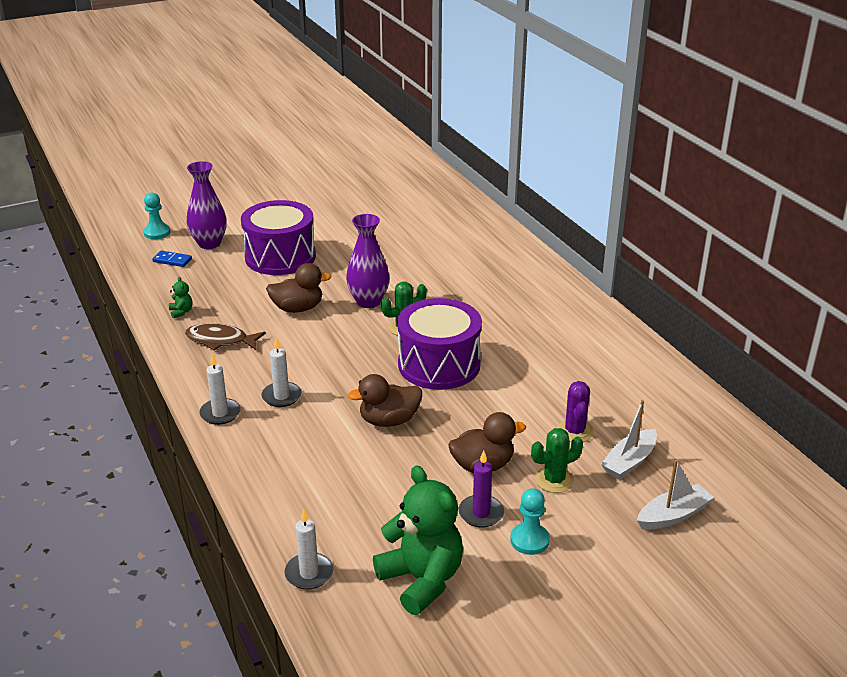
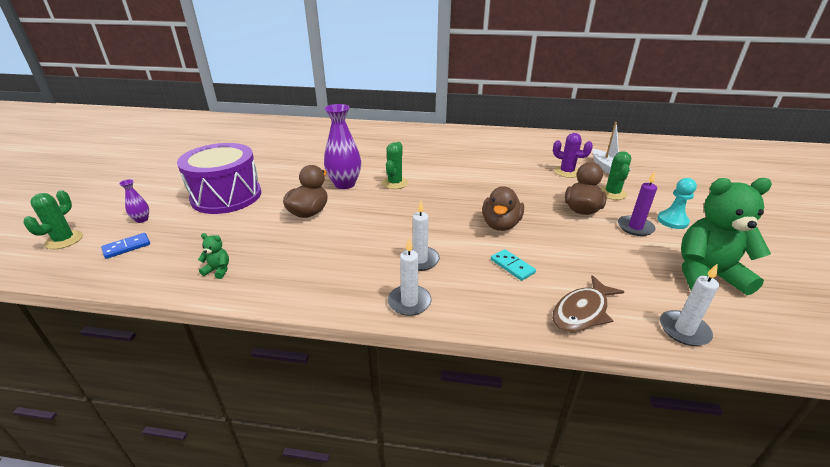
camera: 55 degrees left, 0 degrees up
turquoise pawn [143,193,170,239] -> green cactus [23,190,83,249]
brown fish [185,323,266,351] -> brown fish moved to [552,275,624,333]
purple vase [187,161,227,249] -> purple vase [119,179,149,223], size x0.48
purple drum [397,298,482,390] -> none
white boat [637,459,714,530] -> none
none -> turquoise domino [491,249,536,281]

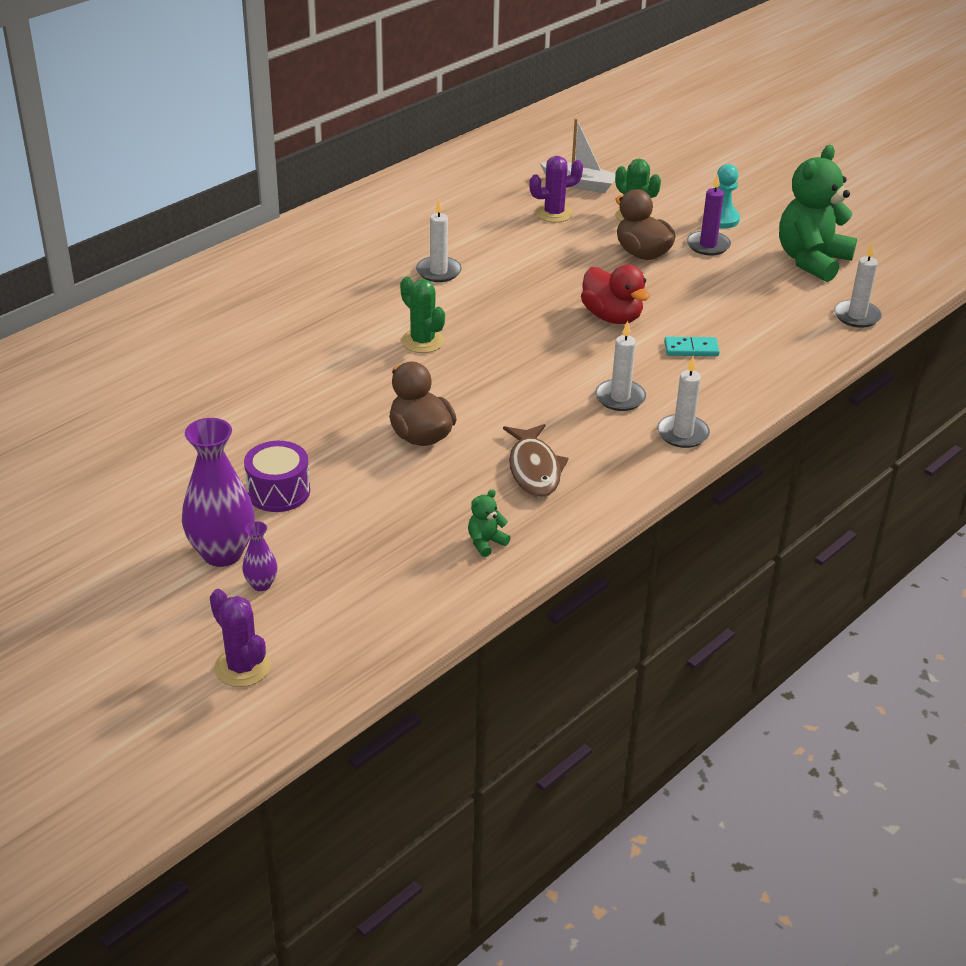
camera: 55 degrees left, 5 degrees up
green cactus [23,190,83,249] -> purple cactus [210,589,271,687]
blue domino [101,233,150,259] -> none
purple drum [177,143,261,214] -> purple drum [244,441,310,512], size x0.53
purple vase [324,104,361,189] -> purple vase moved to [182,418,255,567]
brown duck [482,186,524,231] -> red duck [581,265,650,324]
brown fish [552,275,624,333] -> brown fish moved to [503,424,569,497]
none -> white candle [416,199,462,282]

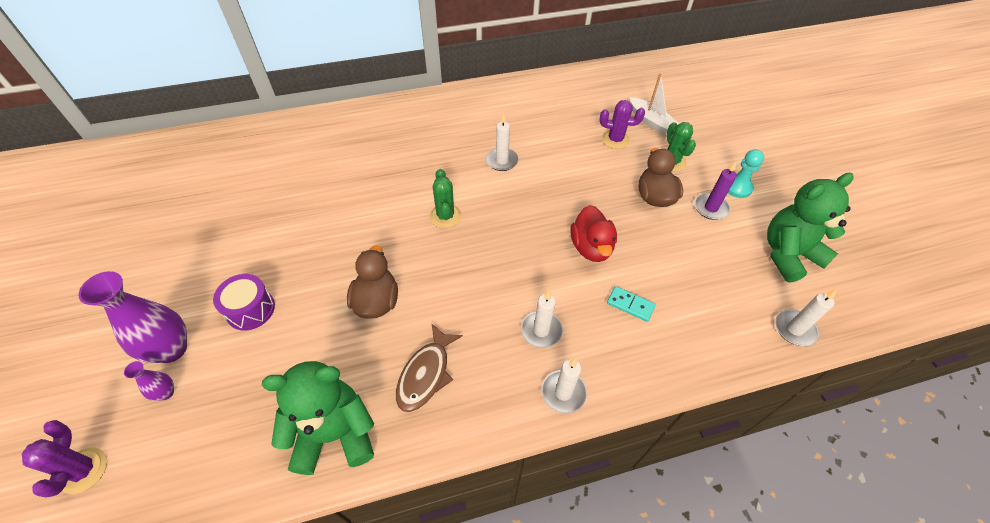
camera: 30 degrees right, 15 degrees up
green teddy bear [468,489,511,557] -> green teddy bear [262,361,374,475], size x2.49

